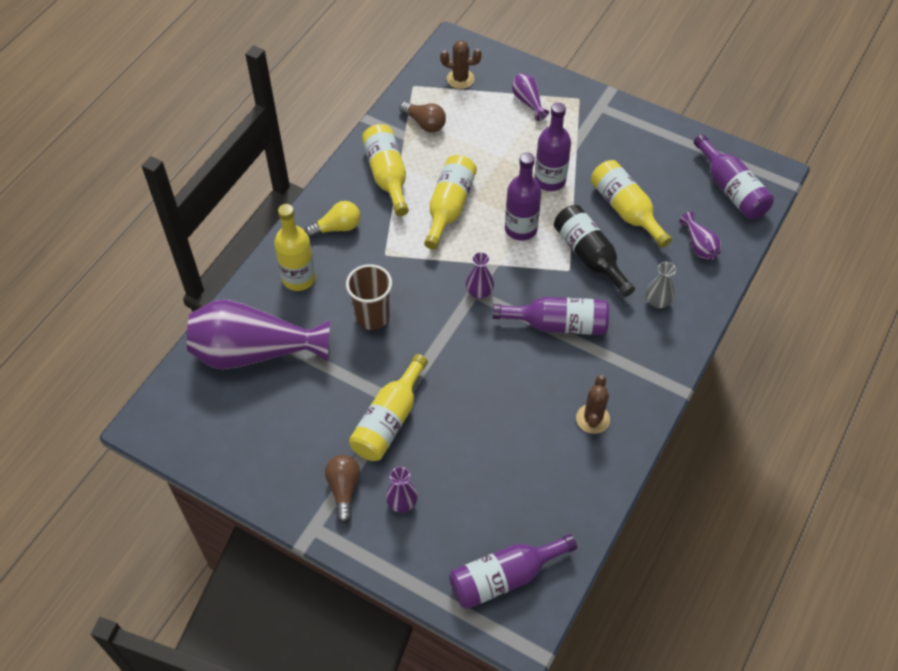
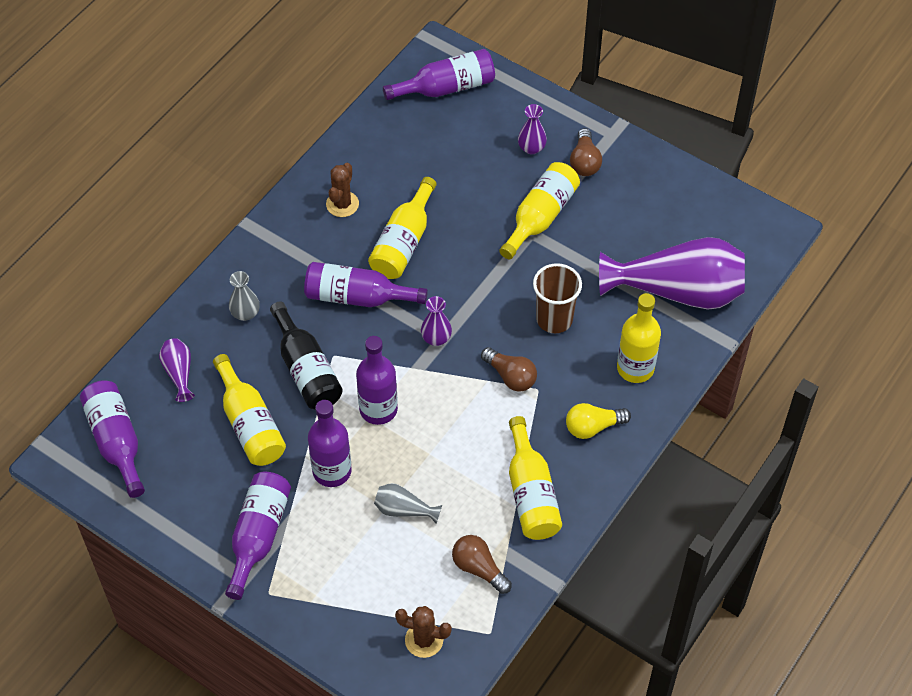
camera: 175 degrees left, 0 degrees up
yellow bottle [424,155,477,250] -> yellow bottle moved to [368,177,436,279]
purple vase [512,73,549,121] -> none
none -> purple bottle [225,472,291,600]
none -> grey vase [374,483,442,524]
none -> brown light bulb [481,347,537,392]

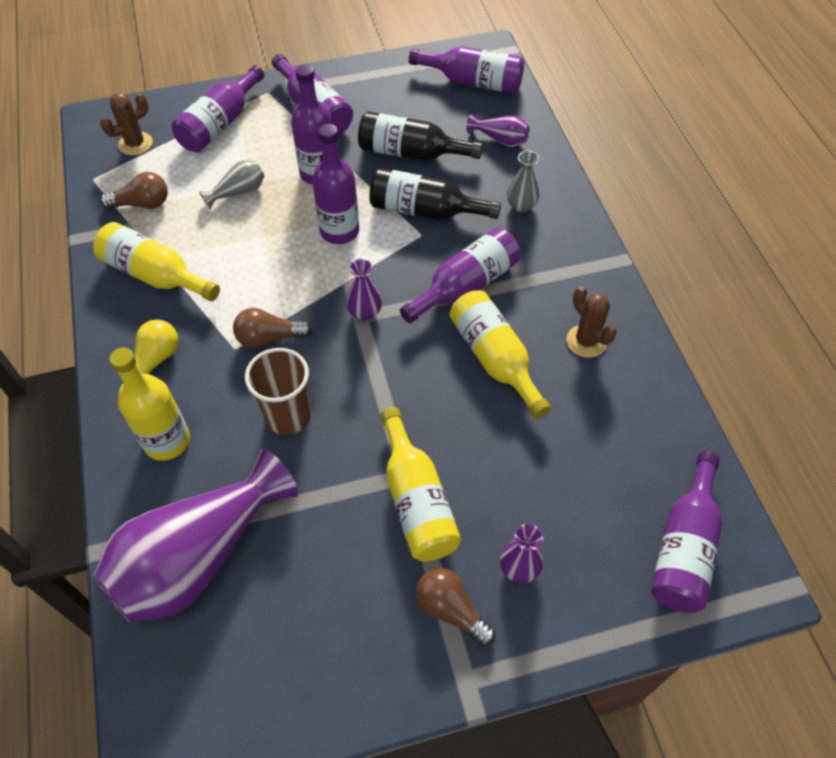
camera: 130 degrees right, 0 degrees up
yellow bottle [213,354,286,466] -> black bottle [358,112,483,161]
none -> purple bottle [172,65,264,152]

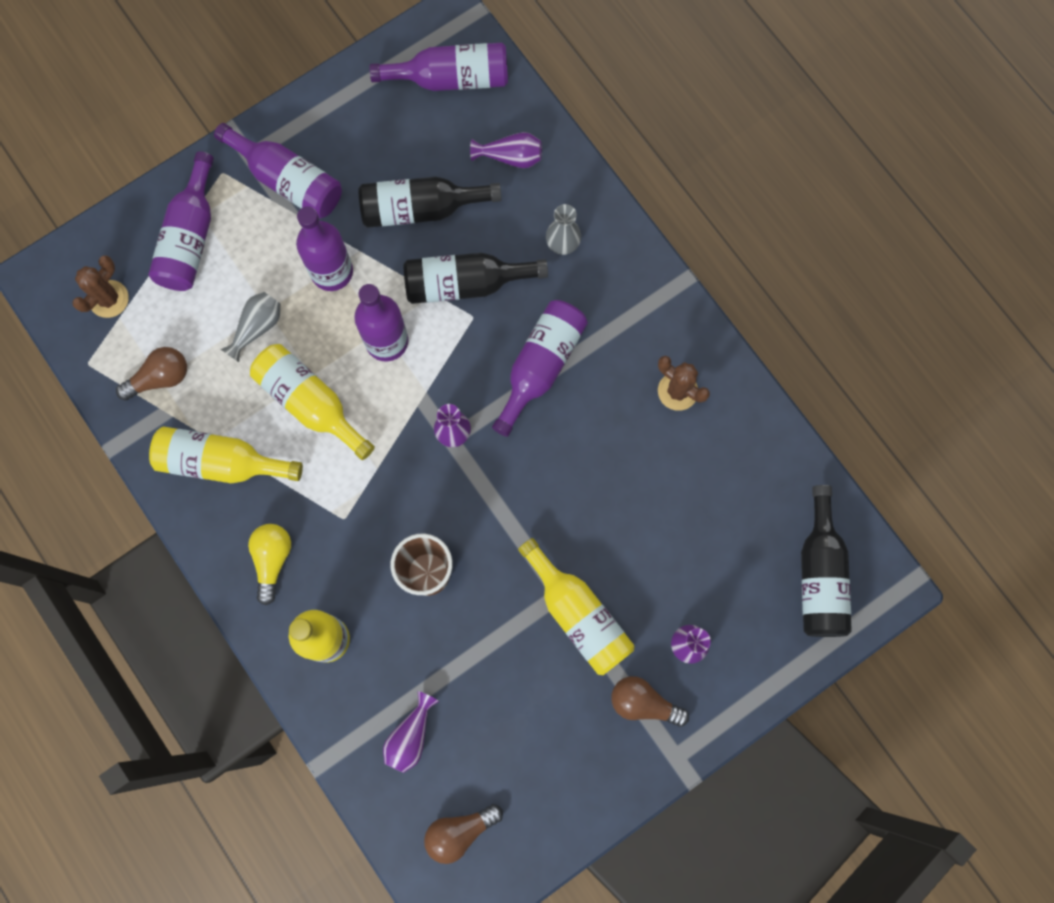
camera: 20 degrees left, 20 degrees up
purple vase [94,449,298,622] -> purple vase [383,691,439,773], size x0.43
brown light bulb [233,308,312,348] -> brown light bulb moved to [424,804,503,864]
yellow bottle [450,290,551,418] -> yellow bottle moved to [250,344,375,460]
purple bottle [651,451,722,613] -> black bottle [801,485,852,637]

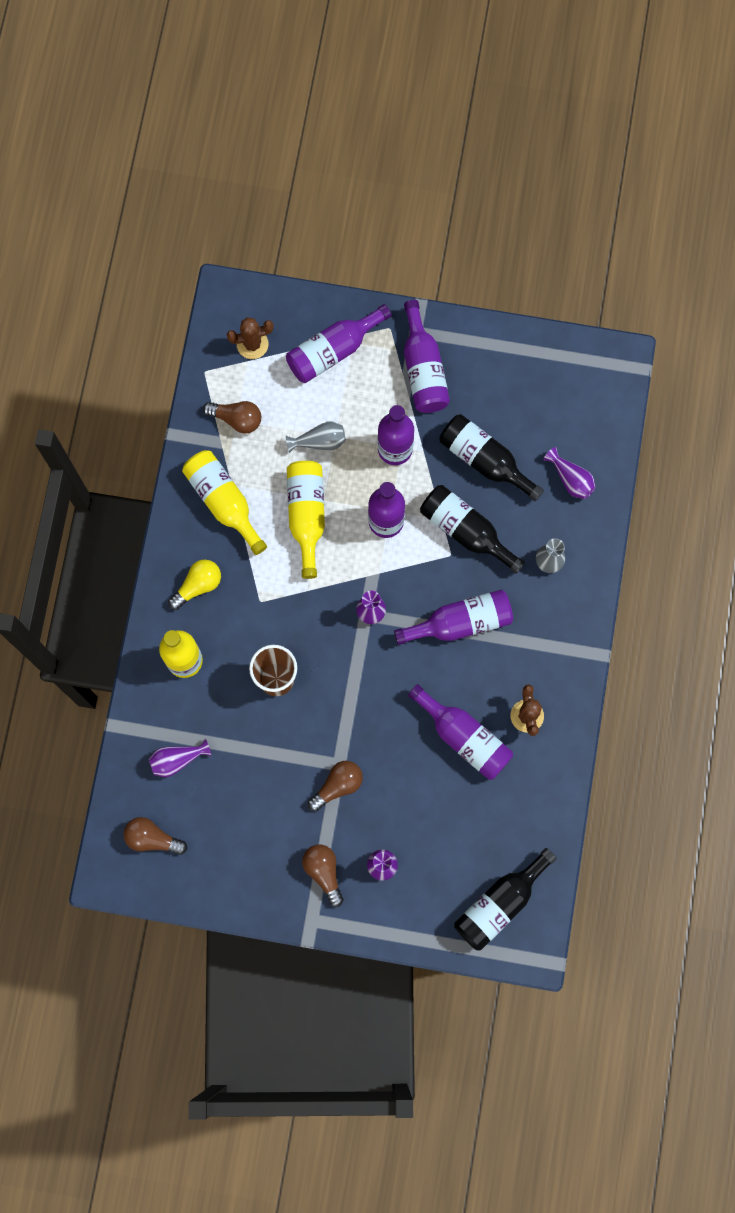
camera: 45 degrees right, 0 degrees up
purple bottle [369,43,508,91] -> purple bottle moved to [408,684,513,780]
yellow bottle [518,538,635,675] -> brown light bulb [308,761,363,811]

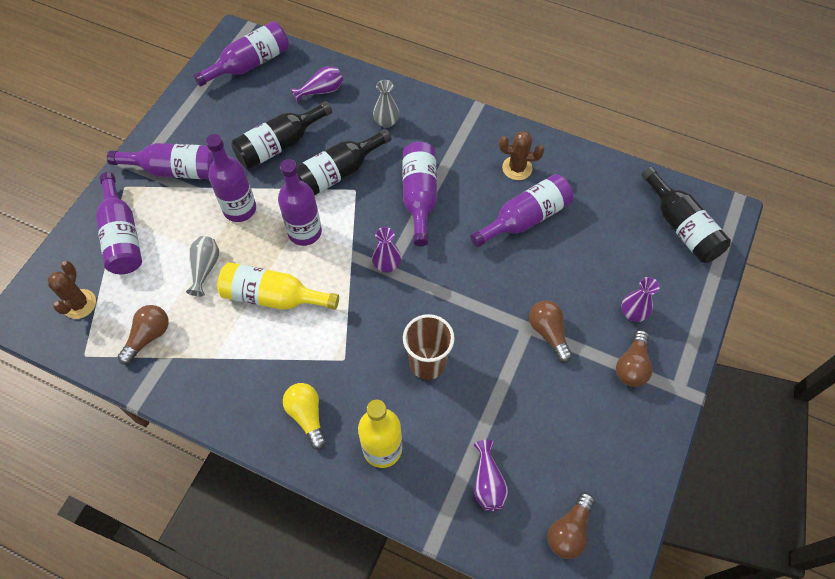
camera: 75 degrees left, 15 degrees down
yellow bottle [182,450,267,555] -> none
brown light bulb [302,844,344,907] -> brown light bulb turned 60 degrees counterclockwise [616,330,652,387]
none -> purple bottle [193,21,289,87]

